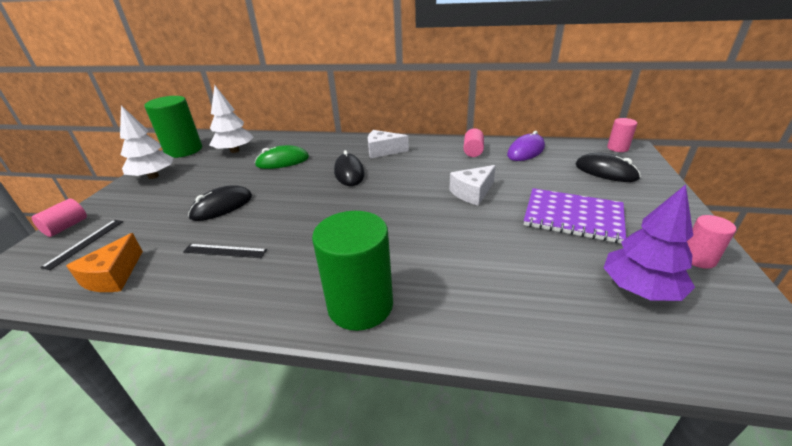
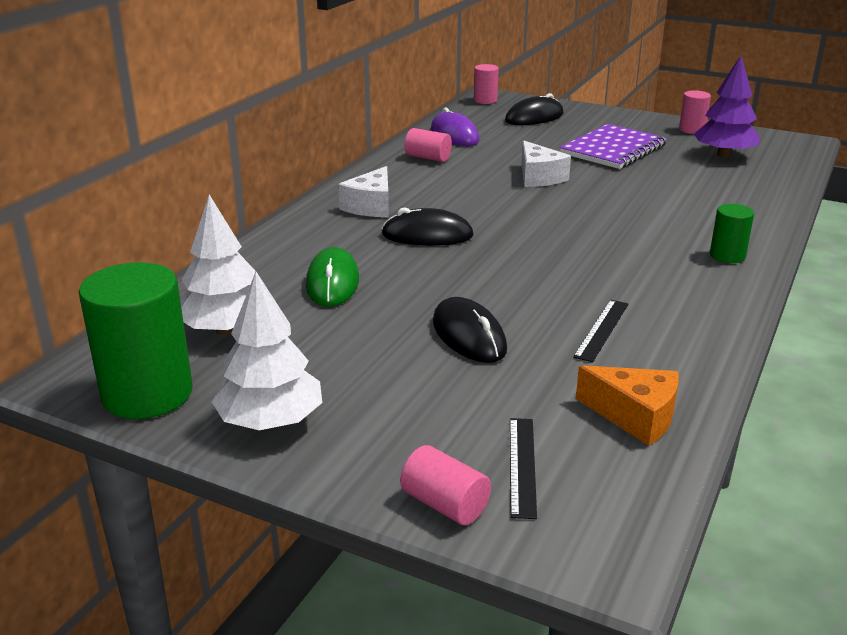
camera: 75 degrees left, 5 degrees down
black ruler [40,220,123,270] -> black ruler turned 60 degrees clockwise [510,418,537,519]
green cylinder [312,211,393,331] -> green cylinder [710,204,754,263], size x0.50

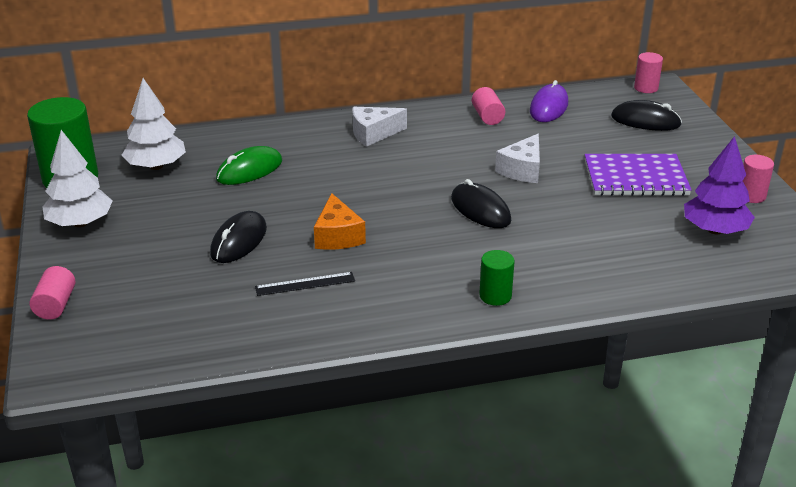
camera: 50 degrees right, 5 degrees up
black mouse [381,207,474,246] -> black mouse moved to [451,179,511,228]
black ruler [510,418,537,519] -> none
orange cheese [576,365,679,446] -> orange cheese moved to [314,193,366,250]

